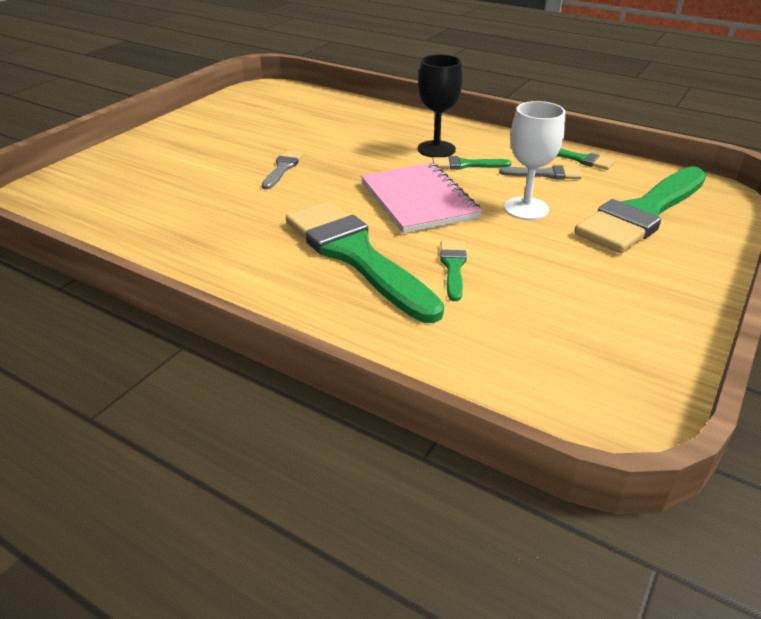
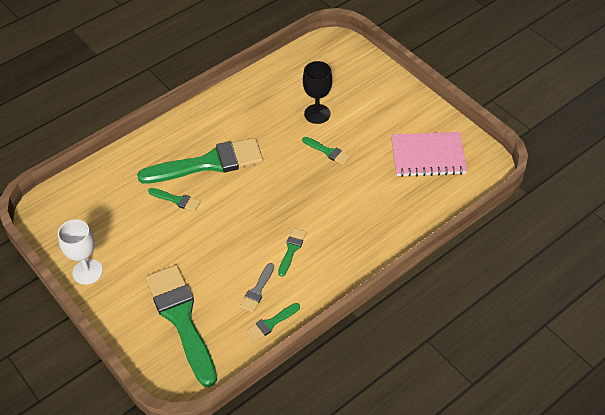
camera: 110 degrees right, 15 degrees up
grey brush [262,150,303,190] -> green brush [302,137,350,165]
pink notebook [361,163,482,233] -> pink notebook moved to [391,132,467,177]
black goblet [417,54,463,158] -> black goblet moved to [303,61,332,124]
white goblet [504,101,565,220] -> white goblet moved to [58,219,103,285]

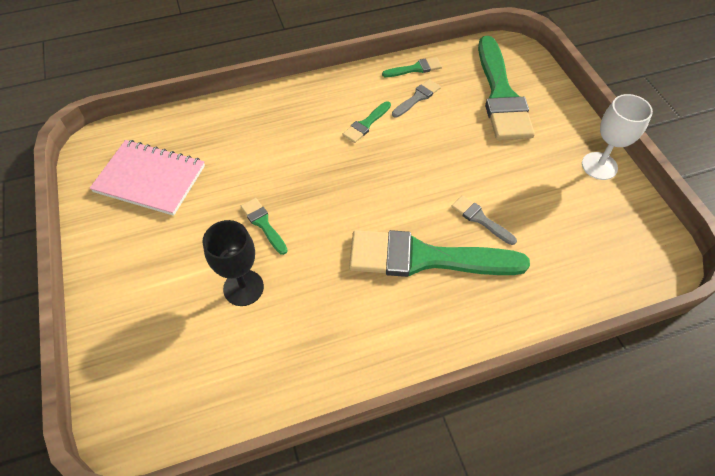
camera: 160 degrees left, 5 degrees up
green brush [148,188,201,212] -> grey brush [451,195,517,245]

